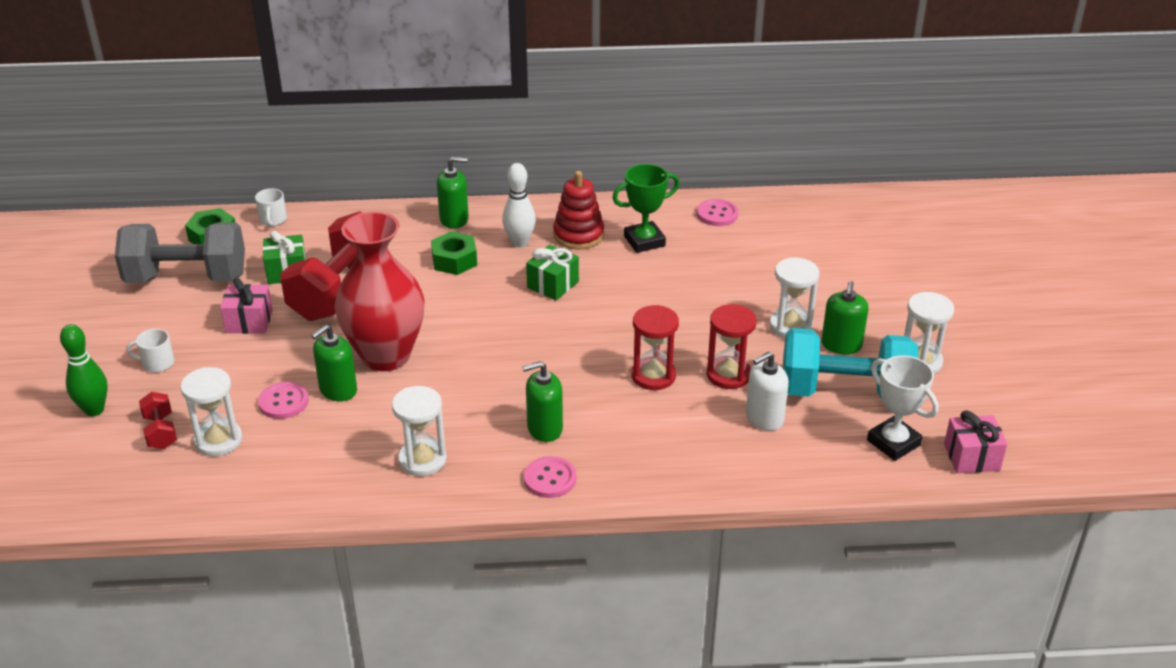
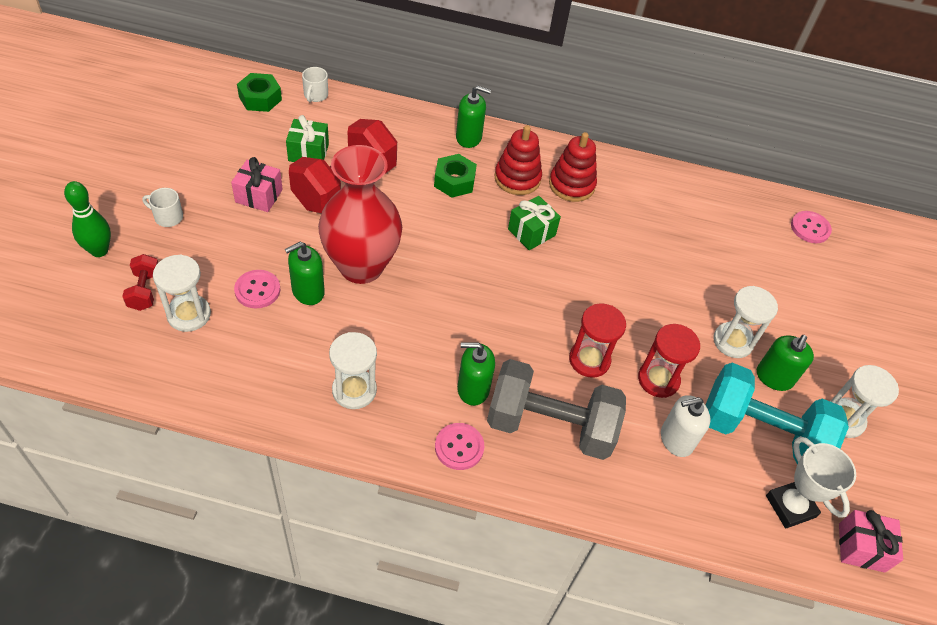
camera: 10 degrees right, 15 degrees up
grey dumbbell [115,222,245,283] -> grey dumbbell moved to [487,359,626,460]
white bowling pin [502,163,536,248] -> red stacking toy [494,125,542,195]
green trophy [612,164,680,253] -> none
pink button [697,199,739,226] -> pink button moved to [791,211,832,243]

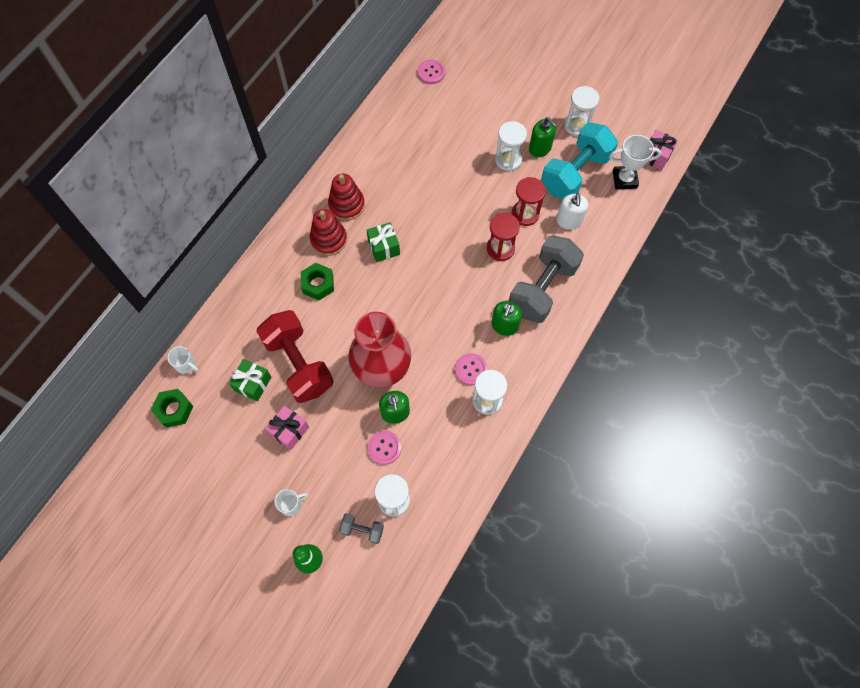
camera: 65 degrees left, 15 degrees up
red dumbbell [122,254,158,311] -> grey dumbbell [339,513,384,544]
white mug [143,188,183,227] -> white mug turned 150 degrees counterclockwise [275,489,309,516]
pink button [435,423,484,470] -> pink button moved to [455,353,488,385]
green soap dispenser [456,85,491,148] -> none

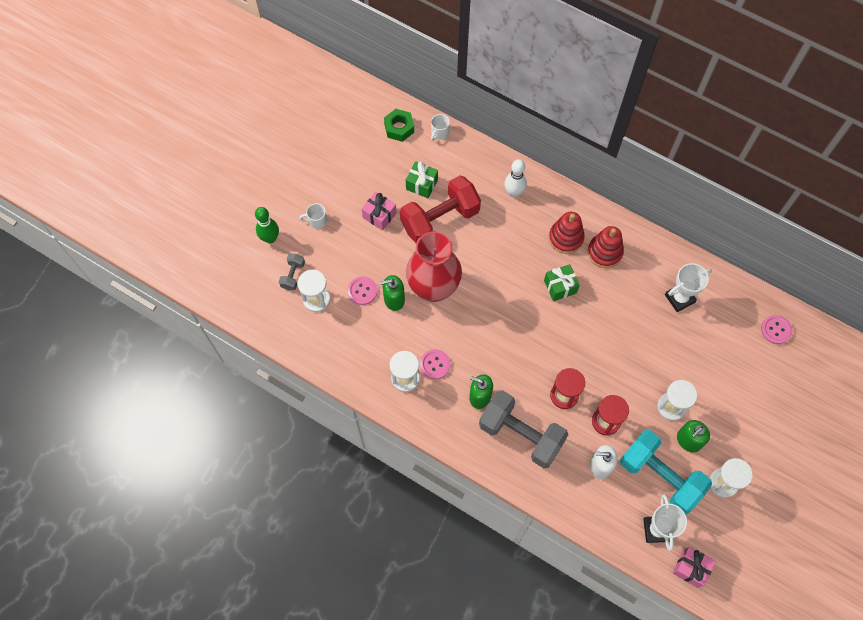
camera: 90 degrees right, 0 degrees up
white mug [275,489,309,516] -> white mug turned 105 degrees clockwise [299,203,327,229]
green nut [301,263,334,300] -> none
none -> white bowling pin [504,159,527,198]
none -> white trophy [665,263,712,312]

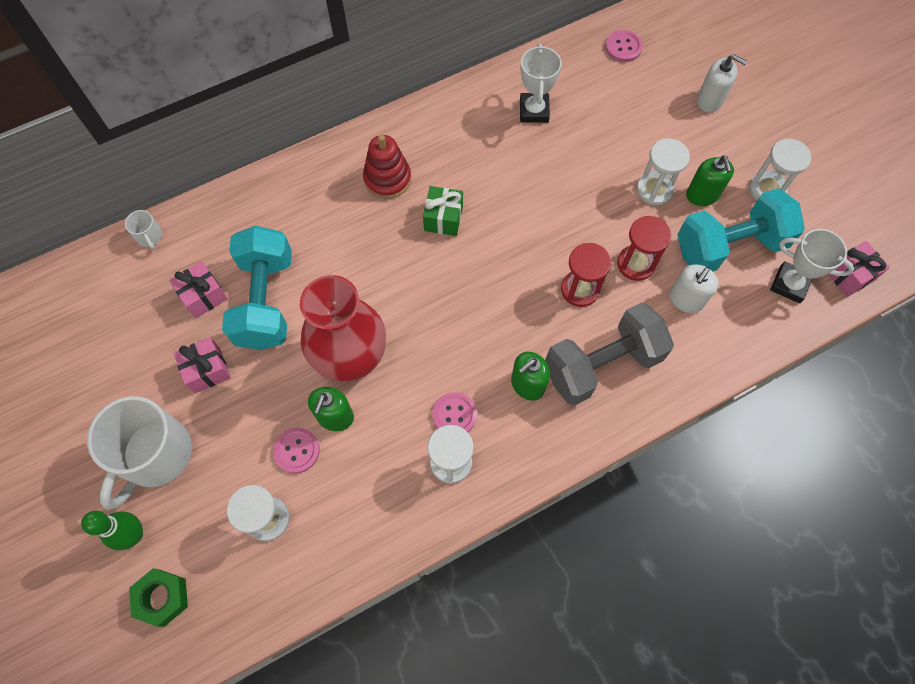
camera: 60 degrees left, 0 degrees up
grey dumbbell [279,254,305,290] -> none
white mug [299,203,327,229] -> white mug [87,396,192,510], size x2.41
green nut [384,109,414,142] -> green nut moved to [129,568,188,627]
red dumbbell [400,176,481,243] -> turquoise dumbbell [222,226,292,350]
green gift [406,161,438,198] -> pink gift [169,261,228,318]
white bowling pin [504,159,527,198] -> none
red stacking toy [588,226,624,268] -> none
none -> white soap dispenser [697,54,747,113]

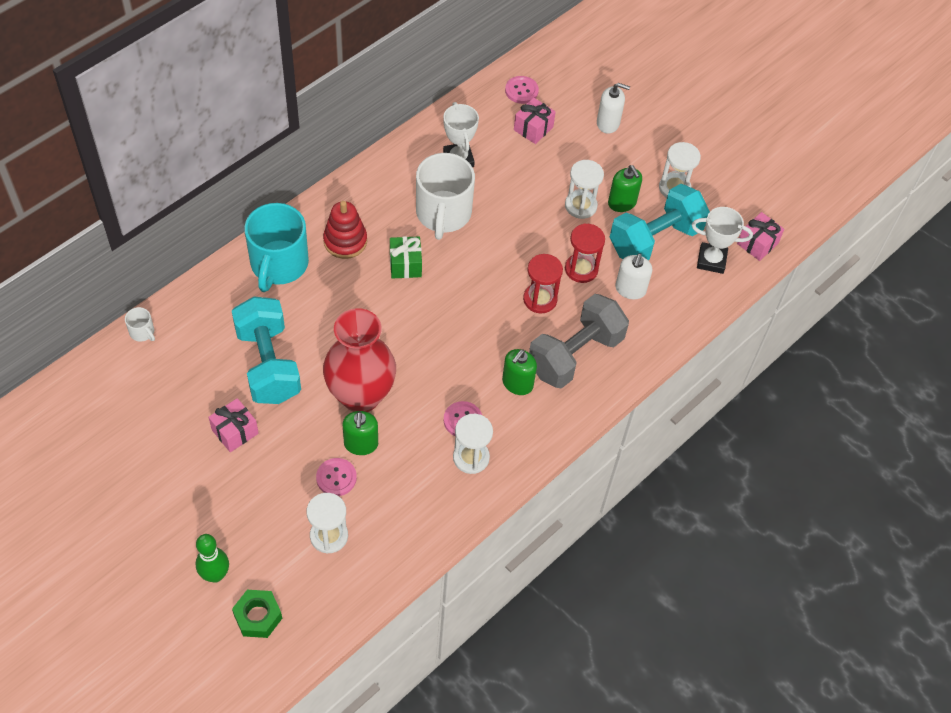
camera: 20 degrees left, 10 degrees down
white mug [87,396,192,510] -> white mug moved to [416,153,475,240]
pink gift [169,261,228,318] -> pink gift moved to [514,98,556,144]
none -> turquoise mug [244,203,309,292]

